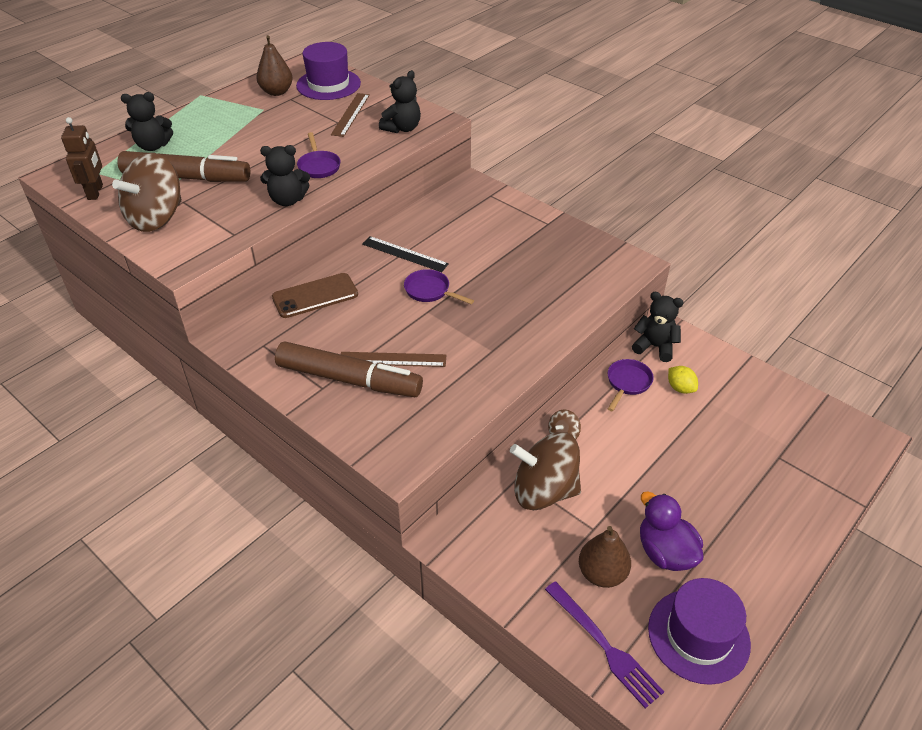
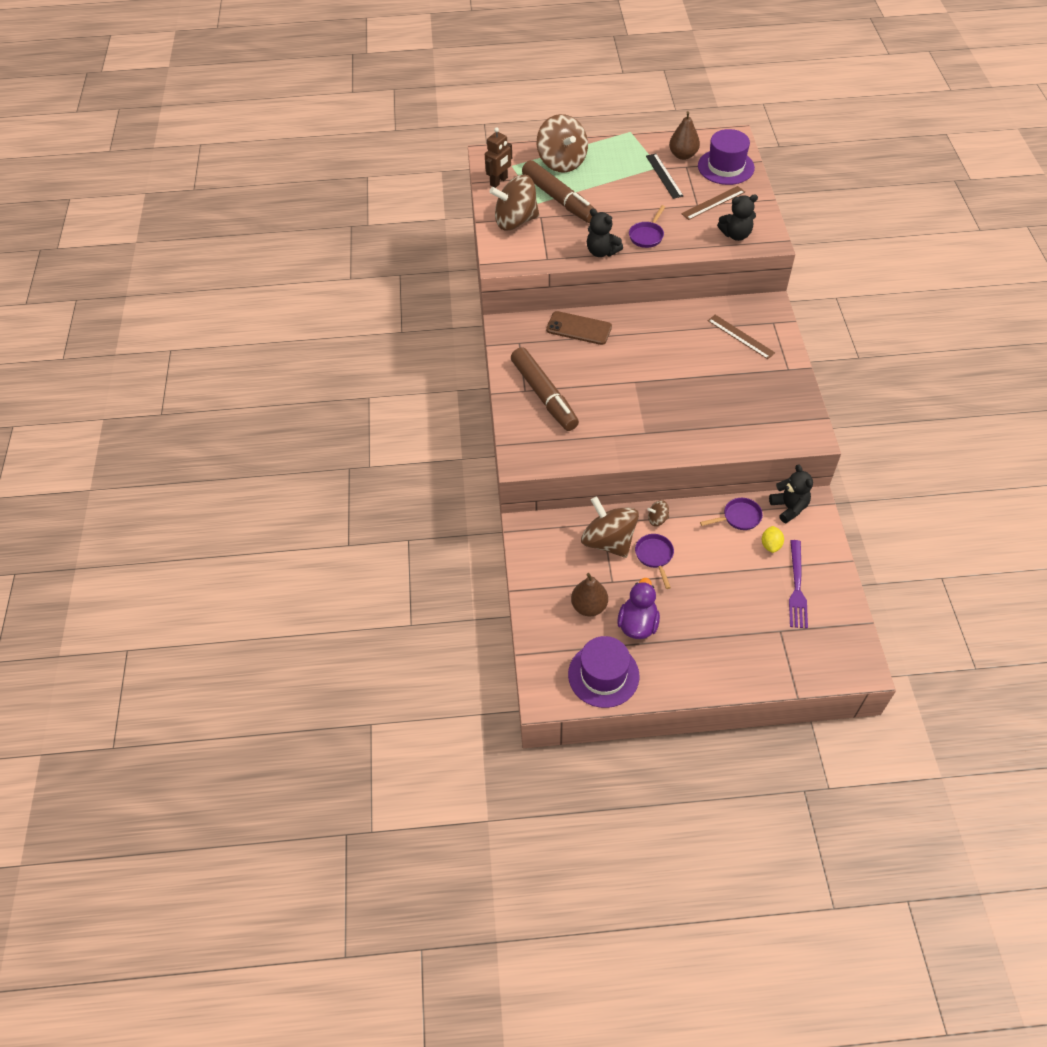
camera: 45 degrees right, 10 degrees up
black teddy bear [121,92,173,151] -> brown spinning top [537,114,588,173]
brown ruler [341,352,446,367] -> brown ruler moved to [708,315,775,359]
black ruler [362,236,449,272] -> black ruler moved to [646,153,683,199]
purple pan [404,269,474,304] -> purple pan moved to [635,534,674,589]
purple fork [545,581,664,708] -> purple fork moved to [789,540,808,629]

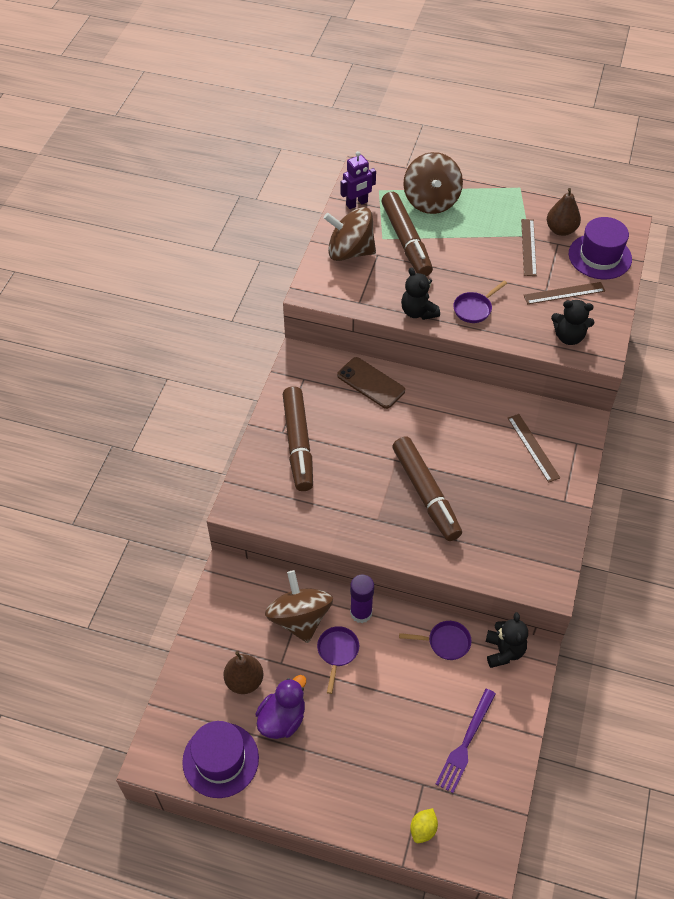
camera: 20 degrees right, 0 degrees up
brown robot [485,127,512,188] -> purple robot [340,151,376,209]
black ruler [646,153,683,199] -> brown ruler [521,219,537,276]
brown spinning top [647,500,669,526] -> purple glue stick [350,575,374,623]
yellow lemon [762,526,784,553] -> yellow lemon moved to [410,808,438,843]
none -> brown marker [392,436,462,541]

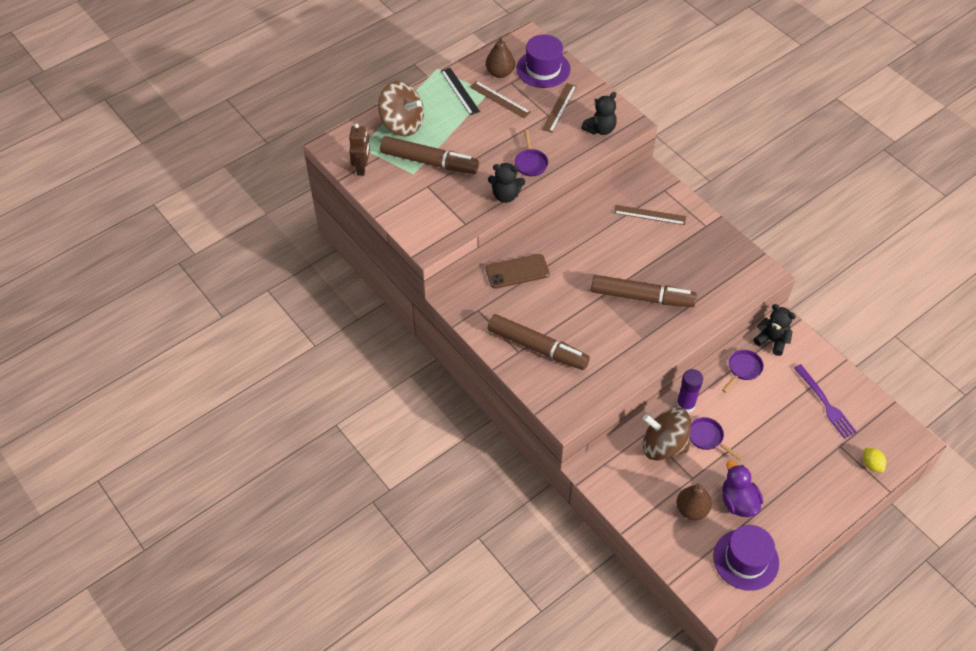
camera: 55 degrees left, 0 degrees up
brown spinning top [324,207,376,261] -> none
purple robot [340,151,376,209] -> brown robot [349,124,370,176]
none -> black ruler [441,68,480,115]

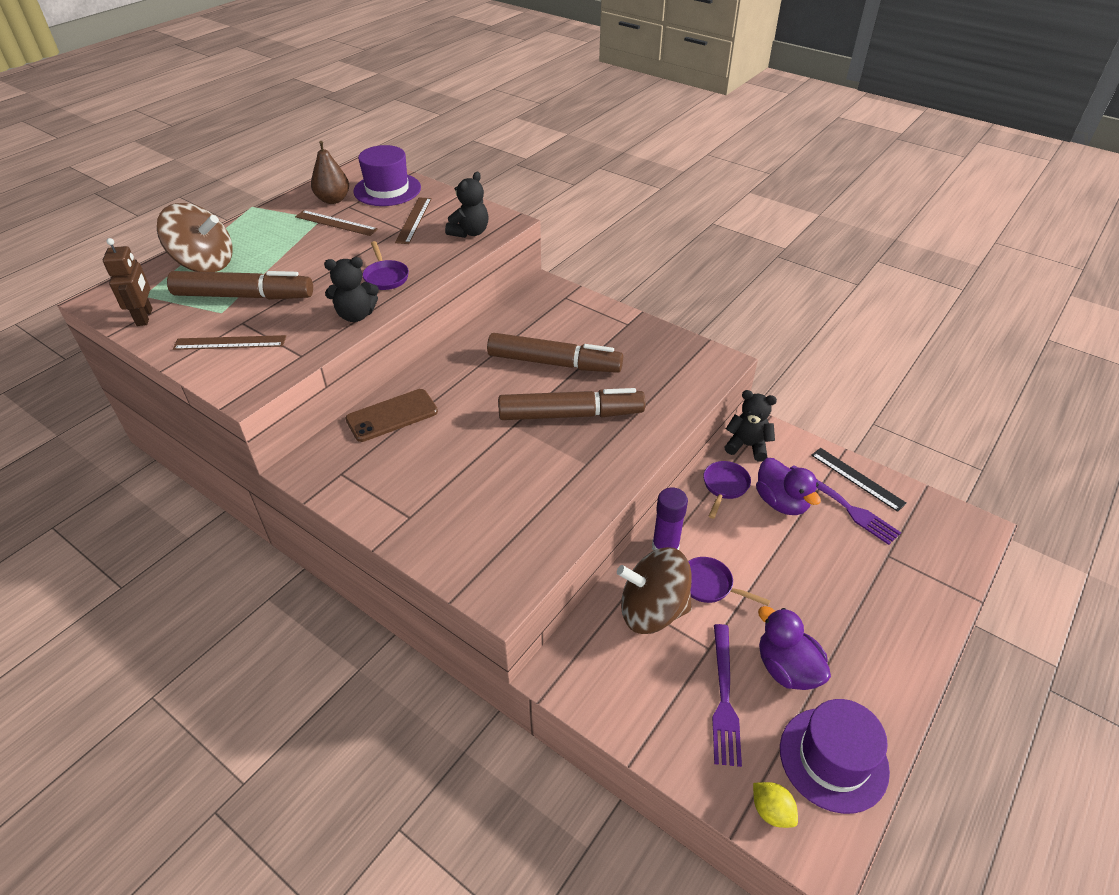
camera: 15 degrees left, 10 degrees down
black ruler [441,68,480,115] -> black ruler moved to [811,448,907,512]
brown marker [488,314,590,370] -> brown marker moved to [487,333,623,373]
brown ruler [614,205,686,225] -> brown ruler moved to [173,335,286,350]
brown pear [676,483,712,520] -> purple fork [712,624,742,767]
yellow lemon [863,448,886,472] -> yellow lemon moved to [753,782,798,828]
none -> purple duck [756,458,821,515]

